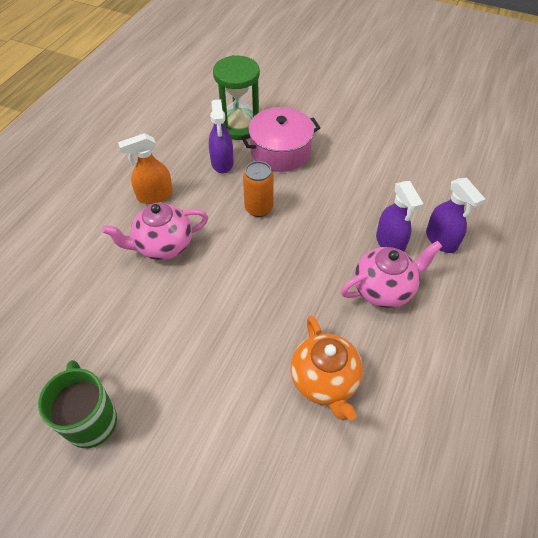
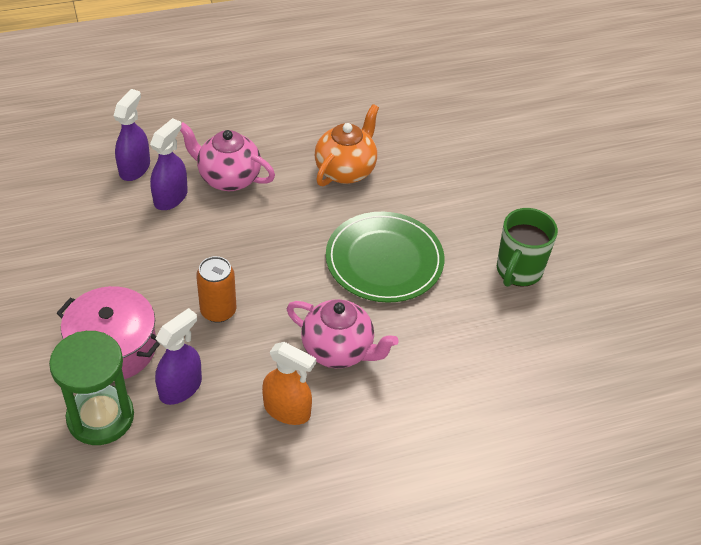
camera: 135 degrees left, 5 degrees down
none -> green plate [326,212,444,303]

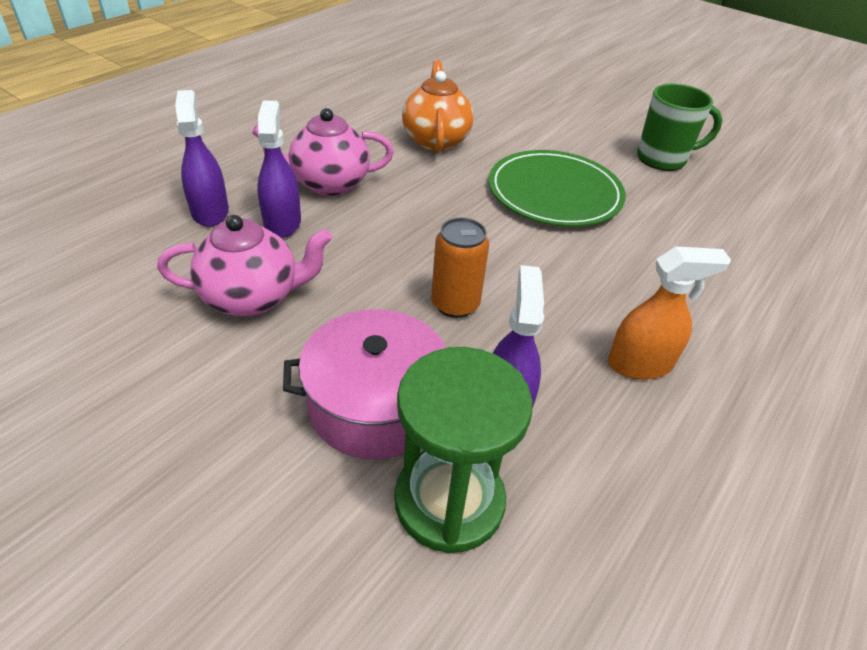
camera: 35 degrees left, 5 degrees down
pink teapot [287,299,399,368] -> pink teapot moved to [157,215,332,317]
green mug [497,208,558,287] -> green mug turned 90 degrees counterclockwise [637,83,723,171]

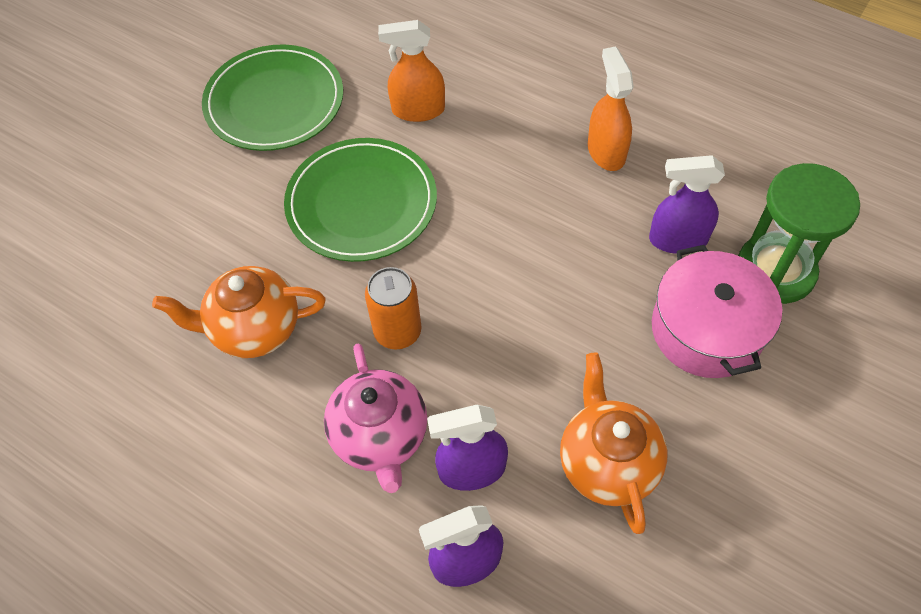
camera: 90 degrees left, 15 degrees up
pink teapot [157,215,332,317] -> orange teapot [560,353,667,534]
orange can [431,218,489,318] -> orange can moved to [365,267,422,350]
green mug [637,83,723,171] -> green plate [202,44,343,151]
none -> orange spray bottle [378,20,445,122]

